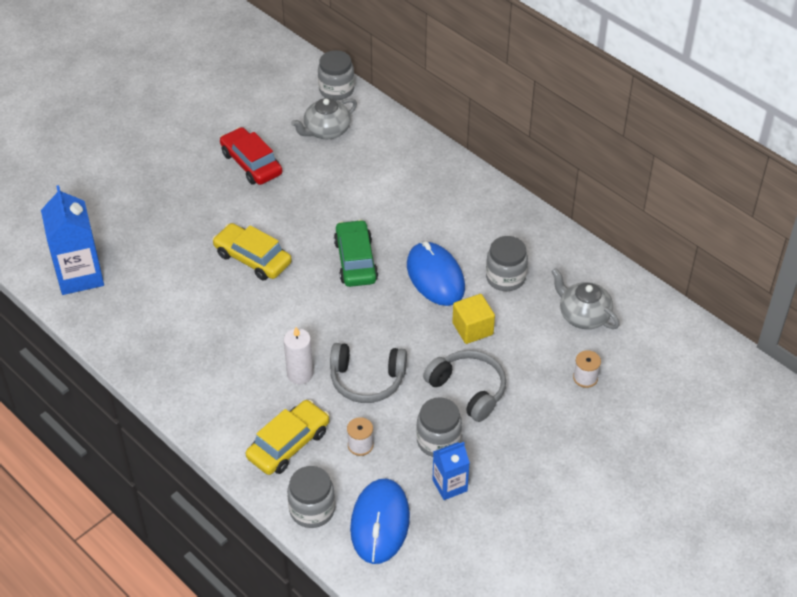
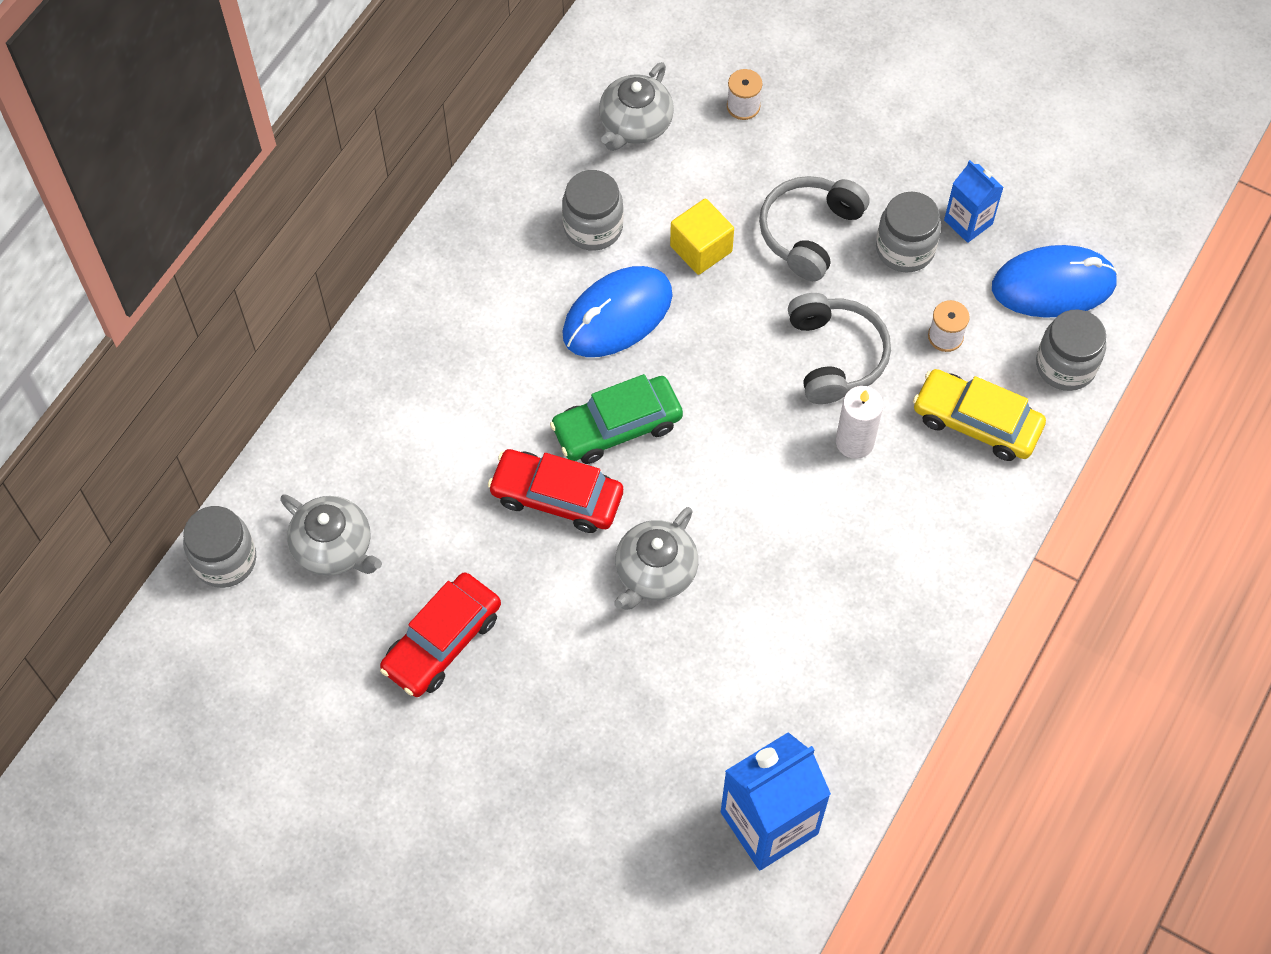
camera: 105 degrees left, 15 degrees up
yellow car [212,223,292,280] -> grey teapot [614,507,698,610]
none -> red car [488,449,623,533]

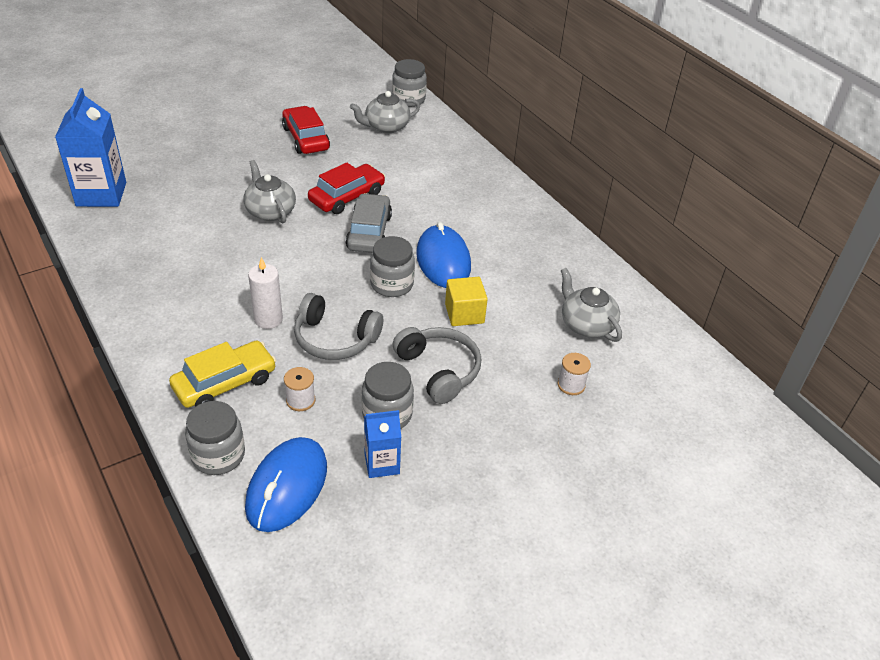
camera: 115 degrees right, 20 degrees down
green car [550,374,683,464] -> grey car [346,193,392,253]
grey jar [562,170,623,251] -> grey jar moved to [370,236,415,297]

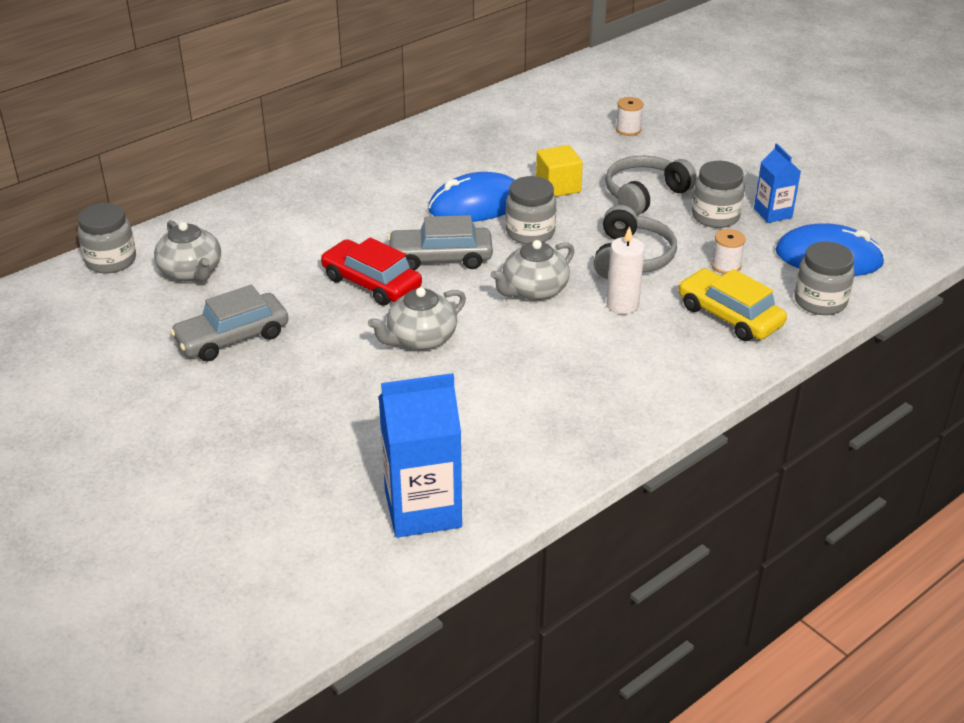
camera: 95 degrees left, 5 degrees down
red car [282,106,330,154] -> grey car [170,285,288,362]
grey teapot [561,268,622,342] -> grey teapot moved to [490,240,574,301]

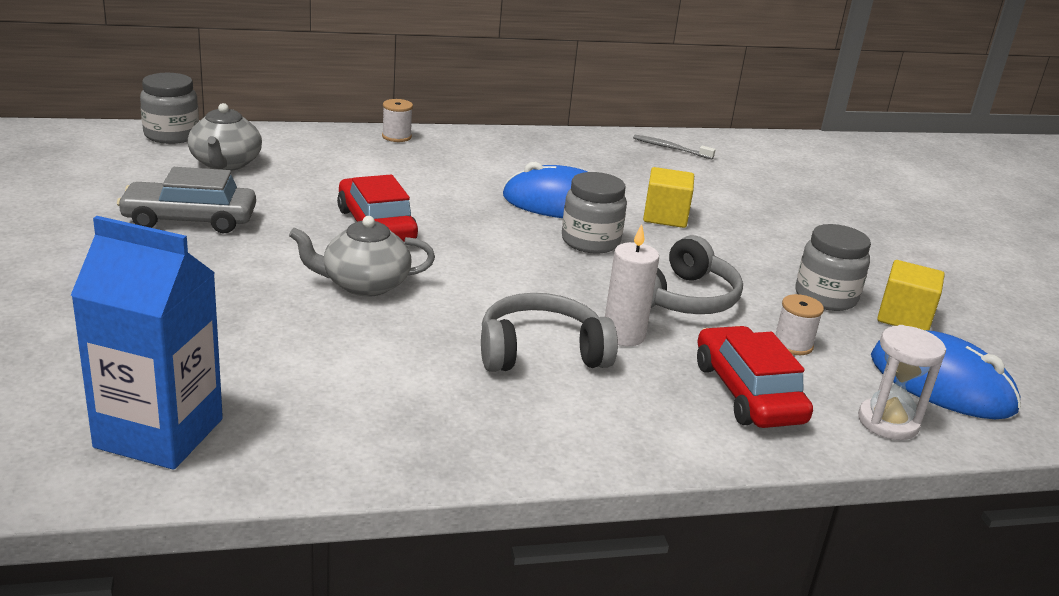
camera: 25 degrees right, 10 degrees down
grey car [387,215,493,270] -> none
grey teapot [490,240,574,301] -> none
grey headphones [605,156,697,215] -> grey headphones moved to [481,293,618,372]
white spool [616,97,644,136] -> white spool moved to [382,99,413,142]
yellow car [679,268,787,341] -> red car [697,326,813,428]
blue carton [754,143,801,223] -> yellow cube [877,260,945,330]
grey jar [794,242,855,315] -> white hourglass [858,325,946,440]
none -> grey toothbrush [633,135,716,159]

